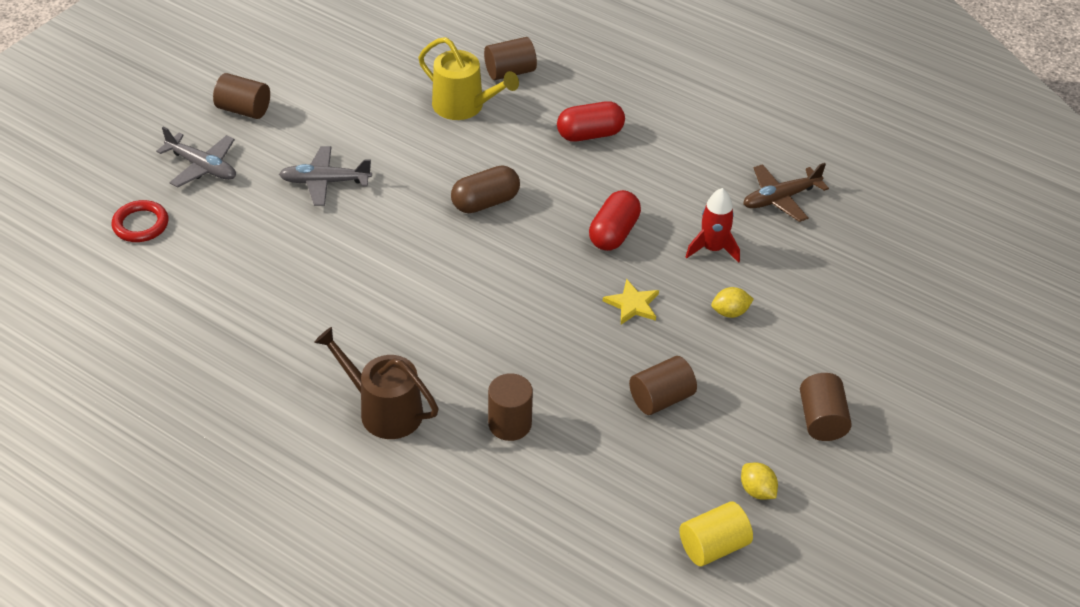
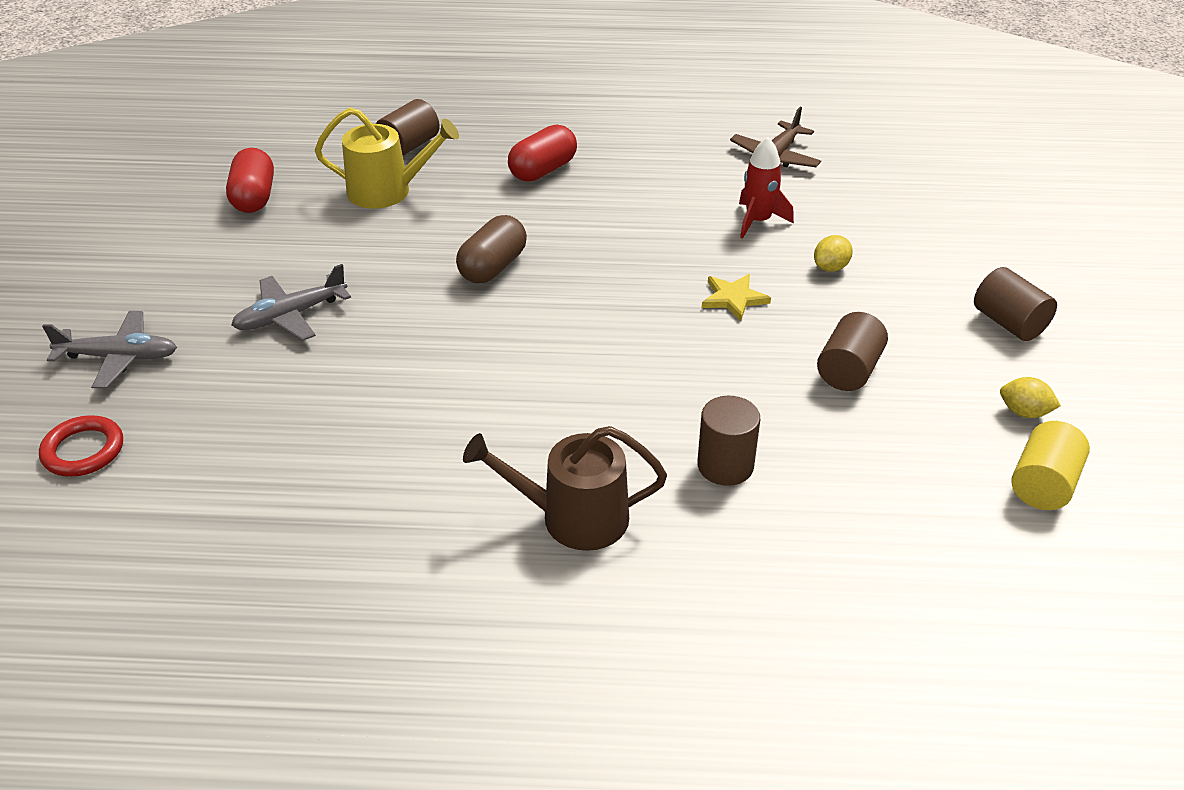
camera: 30 degrees left, 5 degrees down
brown cylinder [213,73,270,119] -> none
red capsule [589,190,641,251] -> red capsule moved to [226,148,274,213]

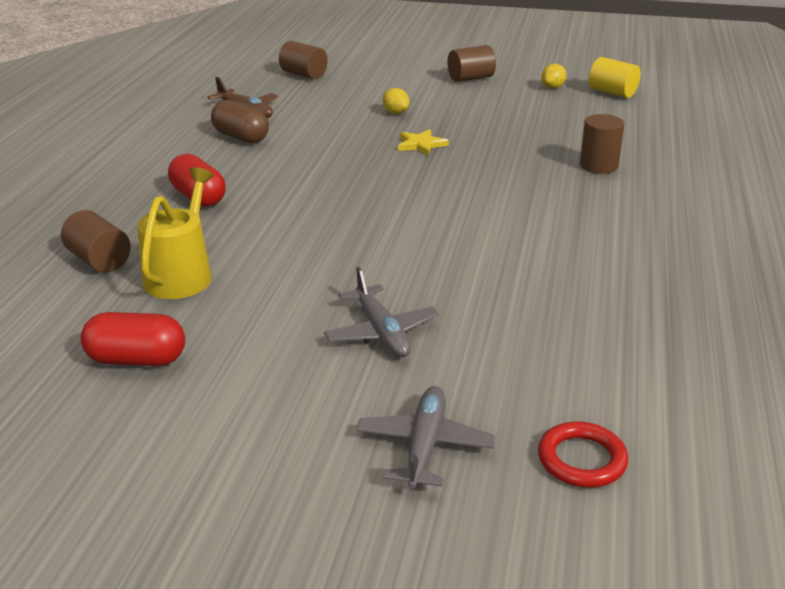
camera: 80 degrees left, 10 degrees down
brown capsule [456,215,527,283] -> brown capsule moved to [211,100,269,143]
brown watering can [463,426,667,551] -> none
red rocket [739,137,794,239] -> none
brown cylinder [817,312,888,391] -> brown cylinder moved to [279,41,328,79]

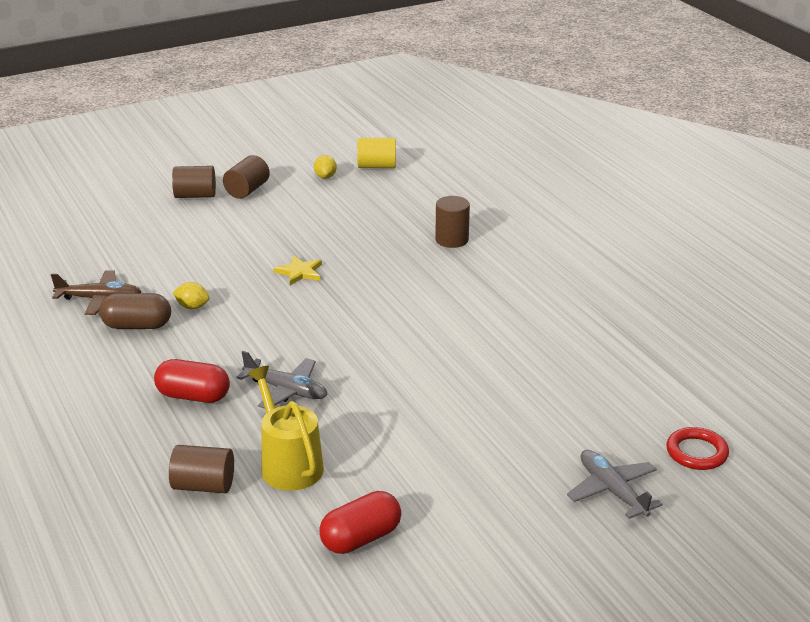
camera: 40 degrees left, 0 degrees up
brown cylinder [279,41,328,79] -> brown cylinder moved to [172,166,216,198]
grey plane [324,267,439,357] -> grey plane moved to [236,351,328,409]
yellow lemon [383,88,410,114] -> yellow lemon moved to [173,282,210,309]

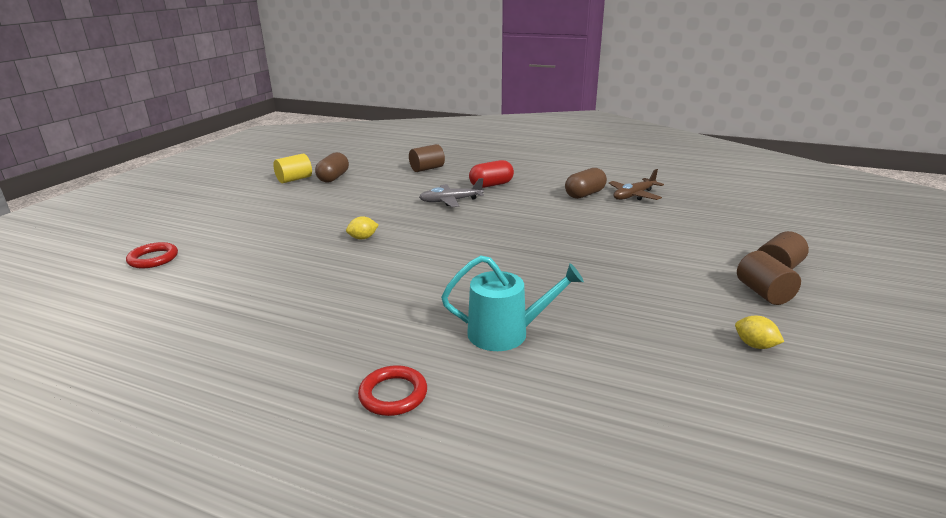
camera: 140 degrees right, 5 degrees down
yellow lemon [173,282,210,309] -> yellow lemon moved to [346,216,378,239]
yellow watering can [247,366,324,491] -> none
yellow star [273,256,322,285] -> none
red capsule [319,491,401,554] -> brown capsule [315,152,349,183]
yellow cylinder [357,138,396,168] -> yellow cylinder moved to [273,154,312,183]
brown cylinder [435,196,470,248] -> turquoise watering can [441,255,584,351]
grey plane [567,450,663,519] -> none
none -> red ring [358,365,427,416]

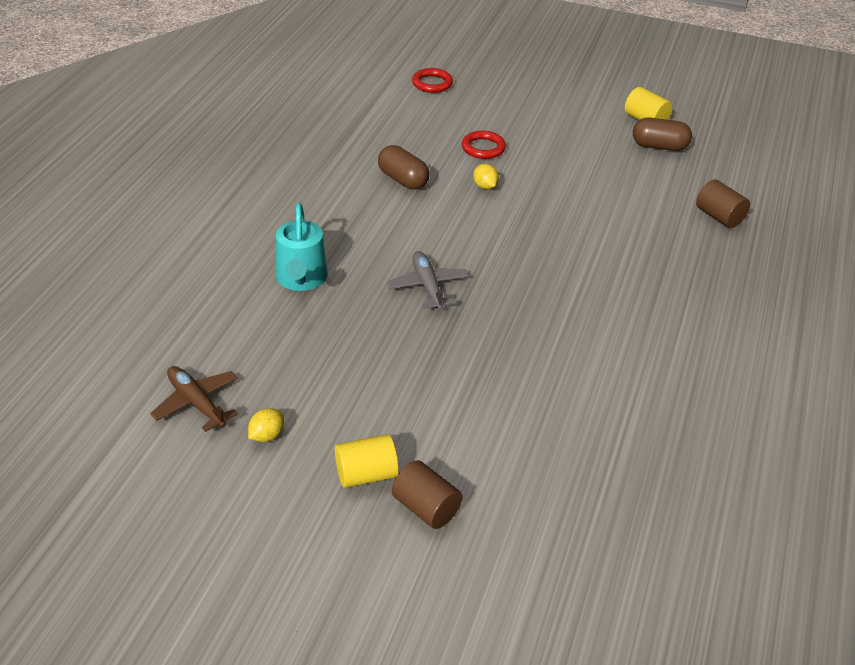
camera: 85 degrees right, 15 degrees up
red ring [358,365,427,416] -> red ring moved to [462,131,506,159]
grey plane [419,178,484,207] -> grey plane moved to [386,251,469,310]
red capsule [469,160,514,188] -> none
brown capsule [565,168,607,199] -> brown capsule moved to [378,145,429,190]
brown plane [608,169,664,200] -> brown plane moved to [150,366,238,432]
brown cylinder [737,251,801,305] -> yellow cylinder [335,434,398,488]

